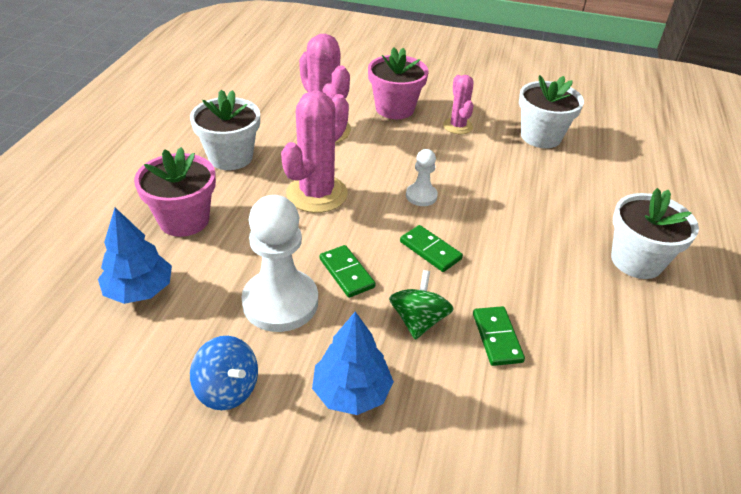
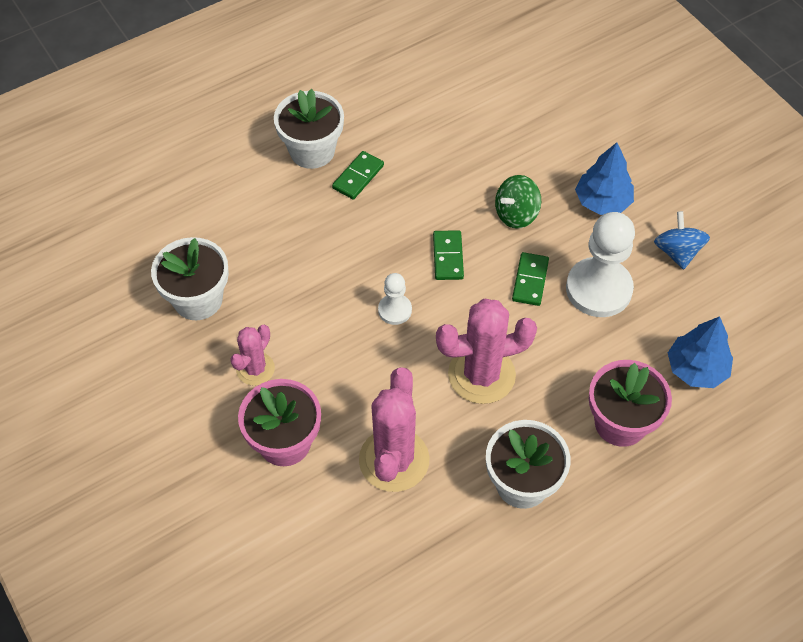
camera: 135 degrees left, 15 degrees up
green domino [473,306,525,366] -> green domino moved to [332,151,384,200]

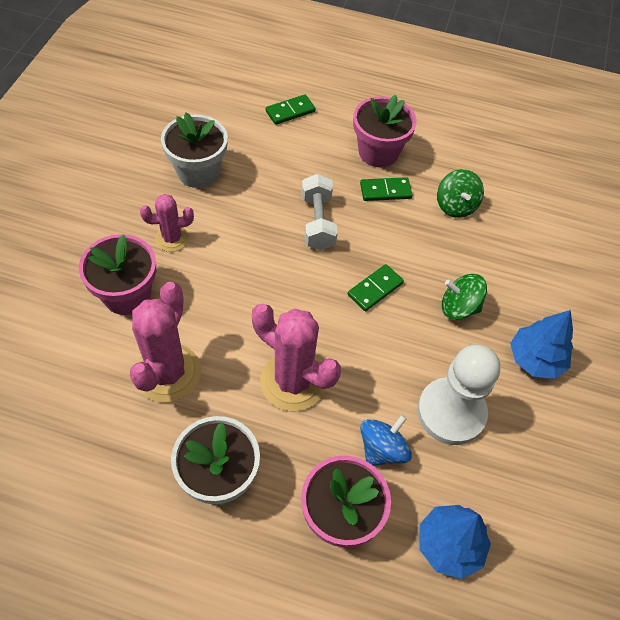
camera: 45 degrees right, 0 degrees up
white flower pot [274,89,344,169] -> pink flower pot [353,95,417,167]
pink cactus [359,367,430,492] -> pink cactus turned 45 degrees counterclockwise [130,282,201,403]
white pawn [378,273,412,325] -> none
green domino [512,252,549,306] -> green domino moved to [266,95,316,125]
blue spinning top [654,211,710,269] -> blue spinning top moved to [360,415,412,466]
none -> white dumbbell [301,174,338,250]
none -> green spinning top [437,169,484,218]

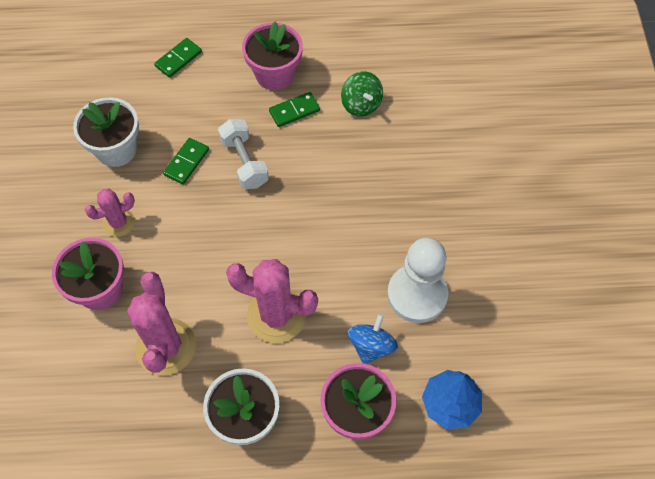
camera: 15 degrees left, 5 degrees up
green domino [348,264,404,311] -> green domino moved to [163,138,209,185]
green spinning top [442,274,487,320] -> none
blue tree [510,310,573,379] -> none

